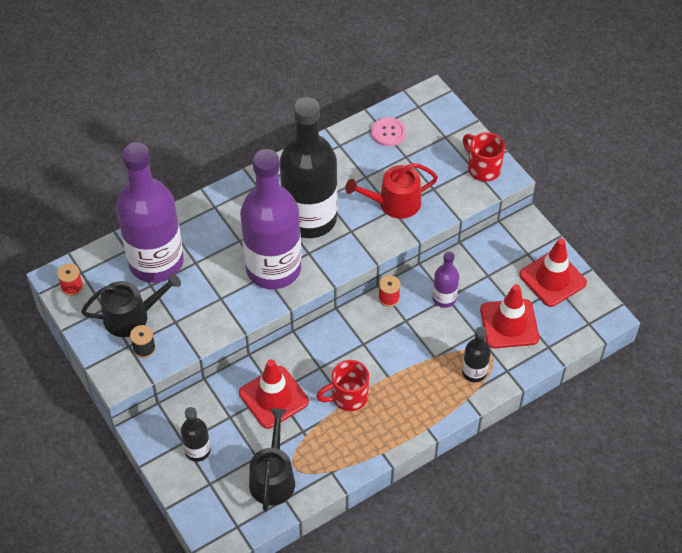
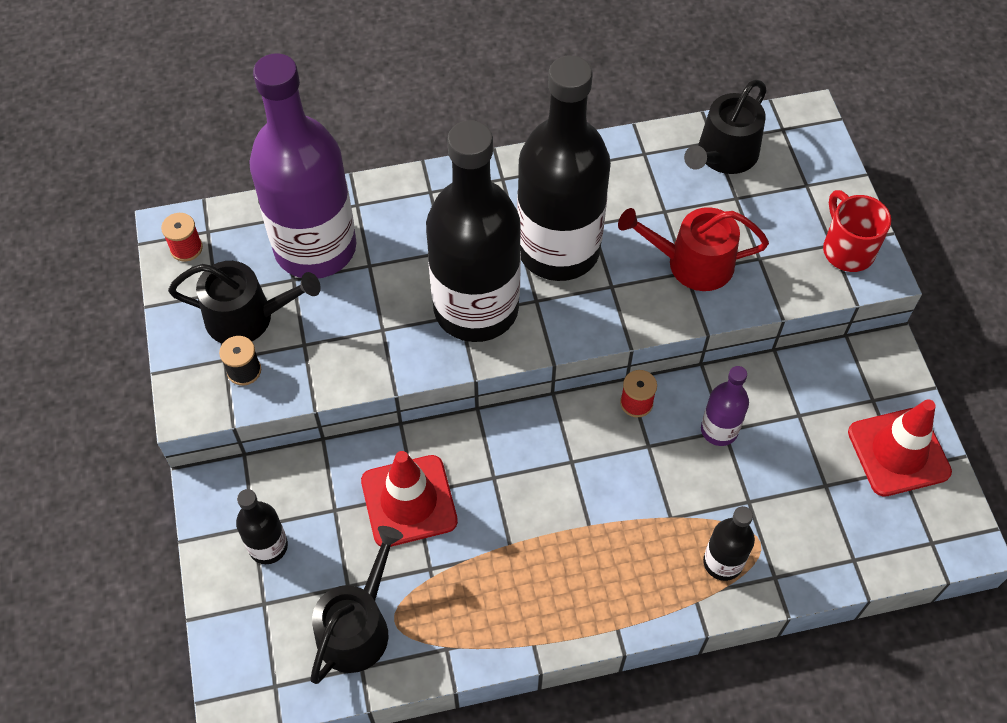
camera: 20 degrees right, 5 degrees up
purple bottle [240,149,301,289] -> black bottle [426,120,521,342]
red mug [316,360,369,411] -> none
pink button [371,117,406,146] -> black watering can [684,80,767,174]
red traffic cone [480,284,539,348] -> none

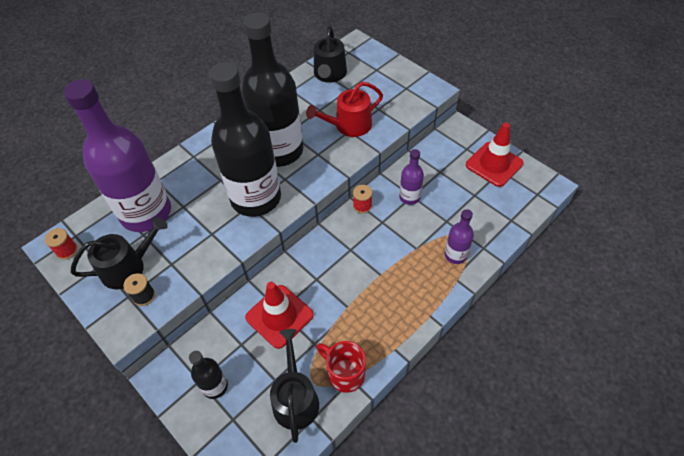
camera: 30 degrees left, 5 degrees down
black bottle [703,506,755,581] -> purple bottle [445,209,474,264]
red mug [823,190,891,272] -> red mug moved to [316,341,366,393]

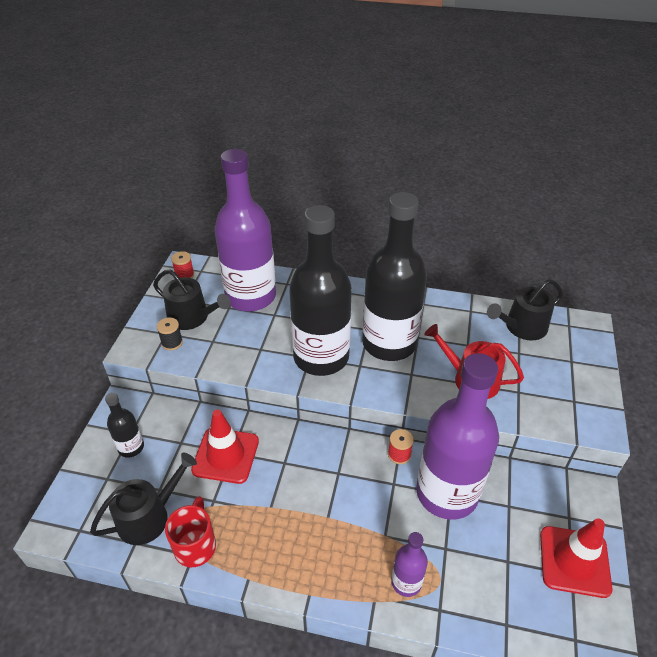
camera: 55 degrees right, 10 degrees down
purple bottle [399,149,424,205] -> purple bottle [416,353,499,520], size x2.27

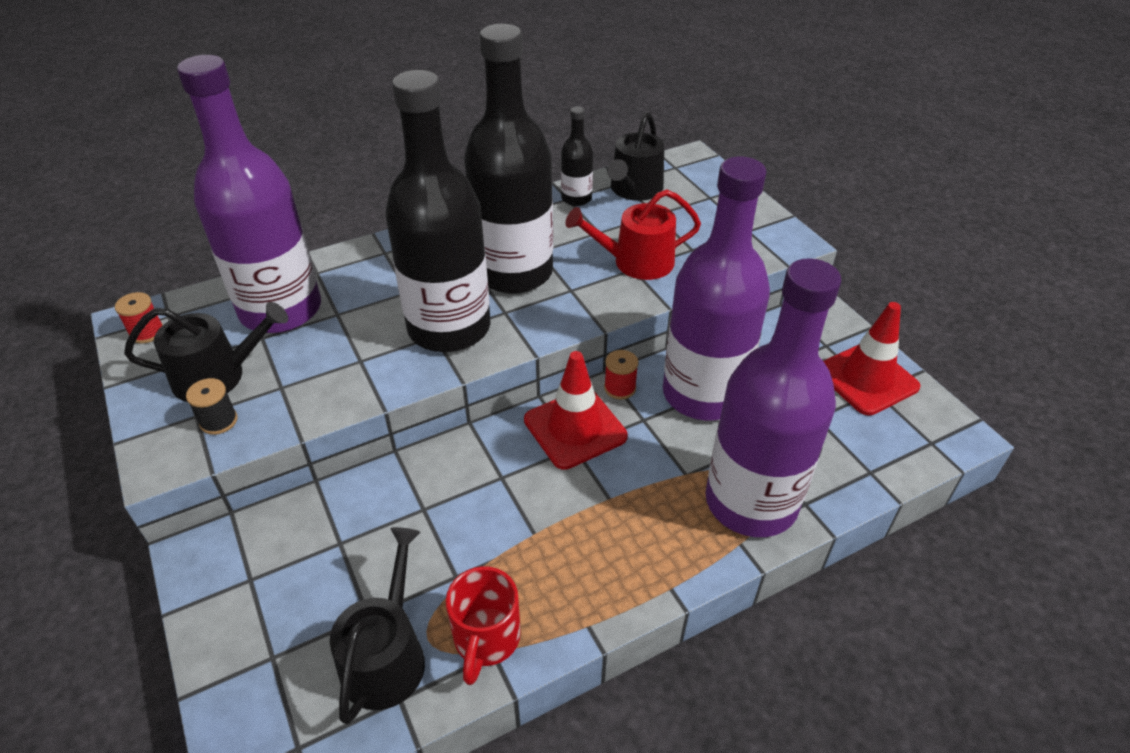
camera: 40 degrees left, 0 degrees up
black bottle [105,393,144,458] -> black bottle moved to [561,106,593,206]
red mug [165,496,216,567] -> red mug turned 135 degrees counterclockwise [446,566,521,685]
red traffic cone [191,410,259,484] -> red traffic cone moved to [524,351,628,470]
purple bottle [391,532,428,597] -> purple bottle [705,258,841,537], size x2.27

